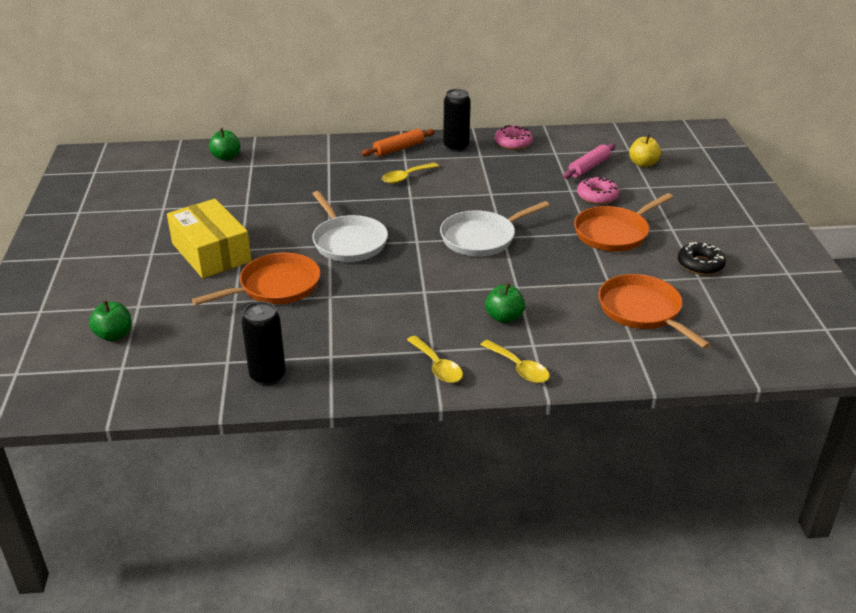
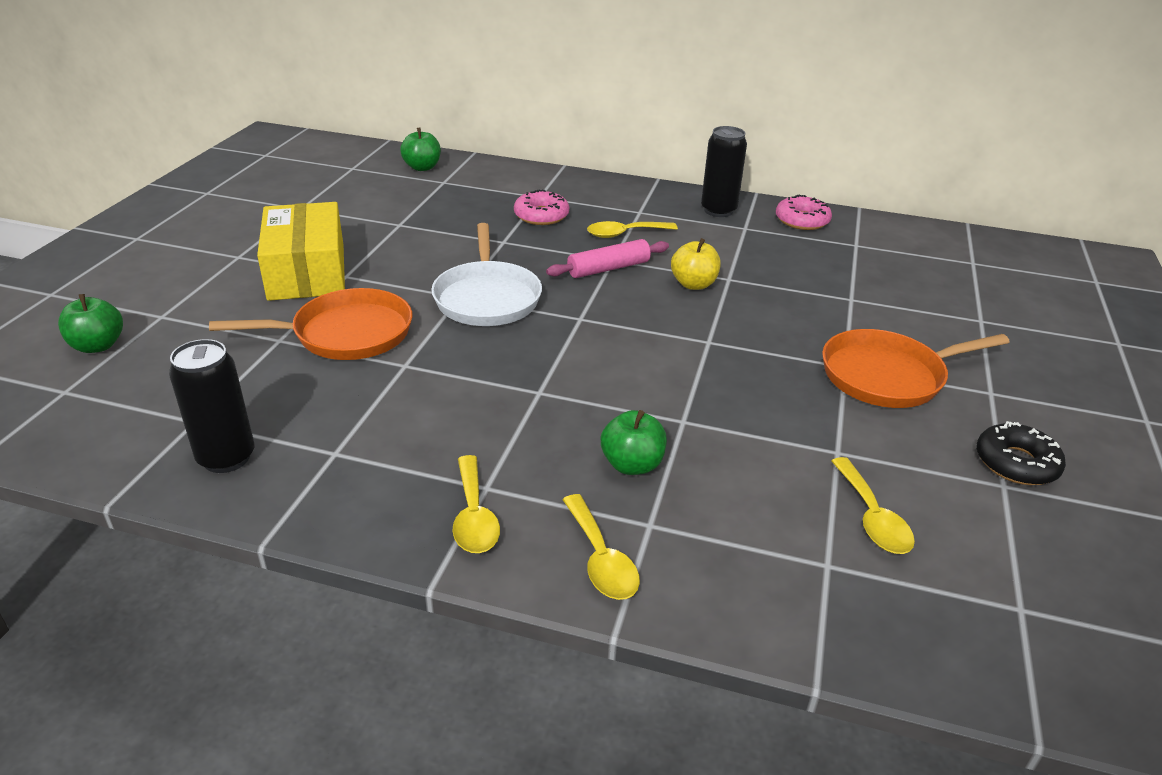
camera: 20 degrees right, 0 degrees up
orange rolling pin [361,129,435,156] -> none
white pan [440,201,550,256] -> none
pink rolling pin [563,143,616,179] -> pink rolling pin moved to [546,239,669,278]
pink donut [577,177,619,204] -> pink donut moved to [514,190,569,225]
orange pan [598,274,711,349] -> yellow spoon [831,457,915,554]
yellow apple [629,135,661,167] -> yellow apple moved to [671,238,721,290]

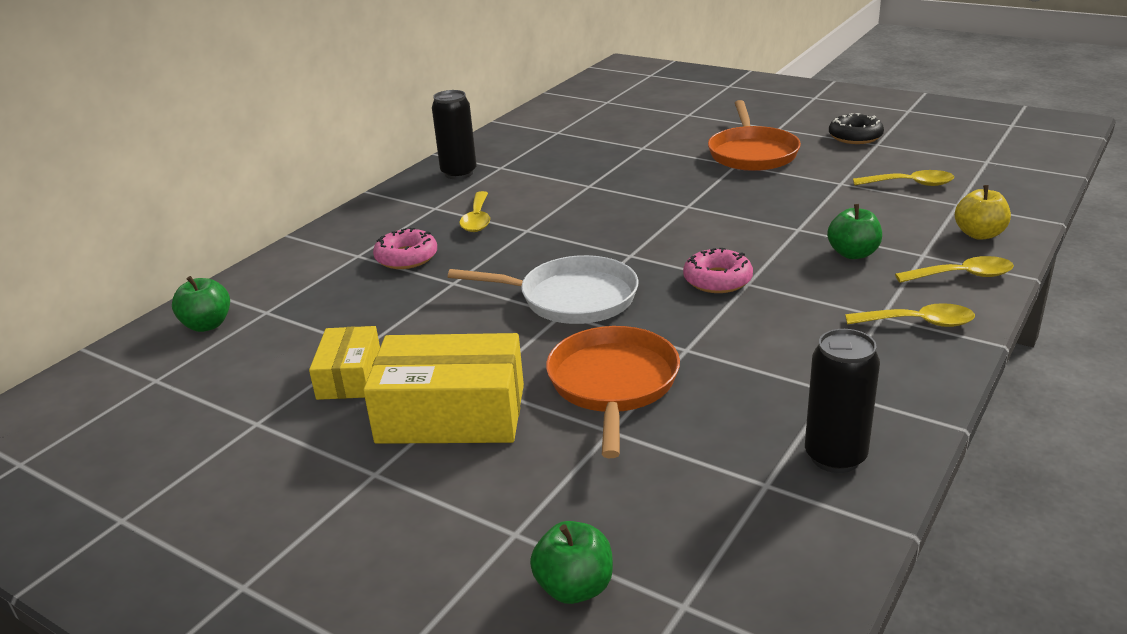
camera: 70 degrees left, 5 degrees down
pink rolling pin [546,239,669,278] -> none
yellow apple [671,238,721,290] -> yellow apple moved to [955,185,1011,240]
pink donut [776,195,832,230] -> pink donut moved to [683,248,753,293]
none -> yellow box [309,326,380,400]

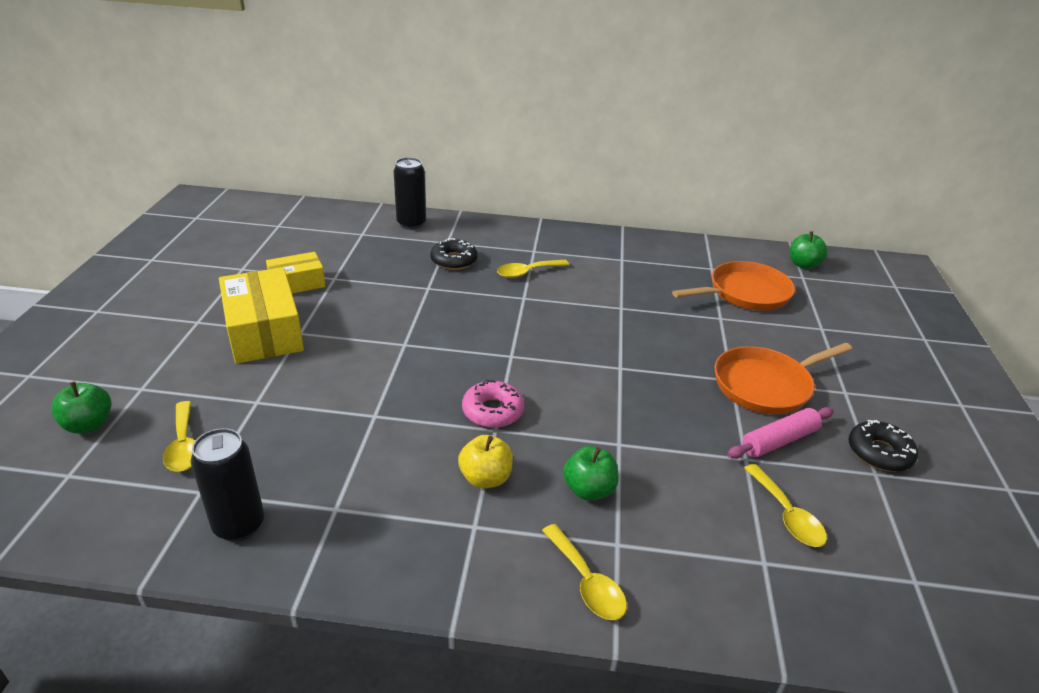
camera: 60 degrees right, 5 degrees up
green apple [172,276,230,332] -> green apple moved to [790,231,828,269]
pink donut [373,228,437,269] -> black donut [430,238,478,270]
black can [432,90,477,179] -> black can moved to [394,157,426,230]
white pan [448,255,639,324] -> none
orange pan [546,326,680,458] -> orange pan moved to [672,261,795,311]
yellow spoon [845,303,975,327] -> yellow spoon moved to [163,401,195,472]
yellow apple [955,185,1011,240] -> yellow apple moved to [458,435,513,488]
none -> pink rolling pin [727,407,834,459]

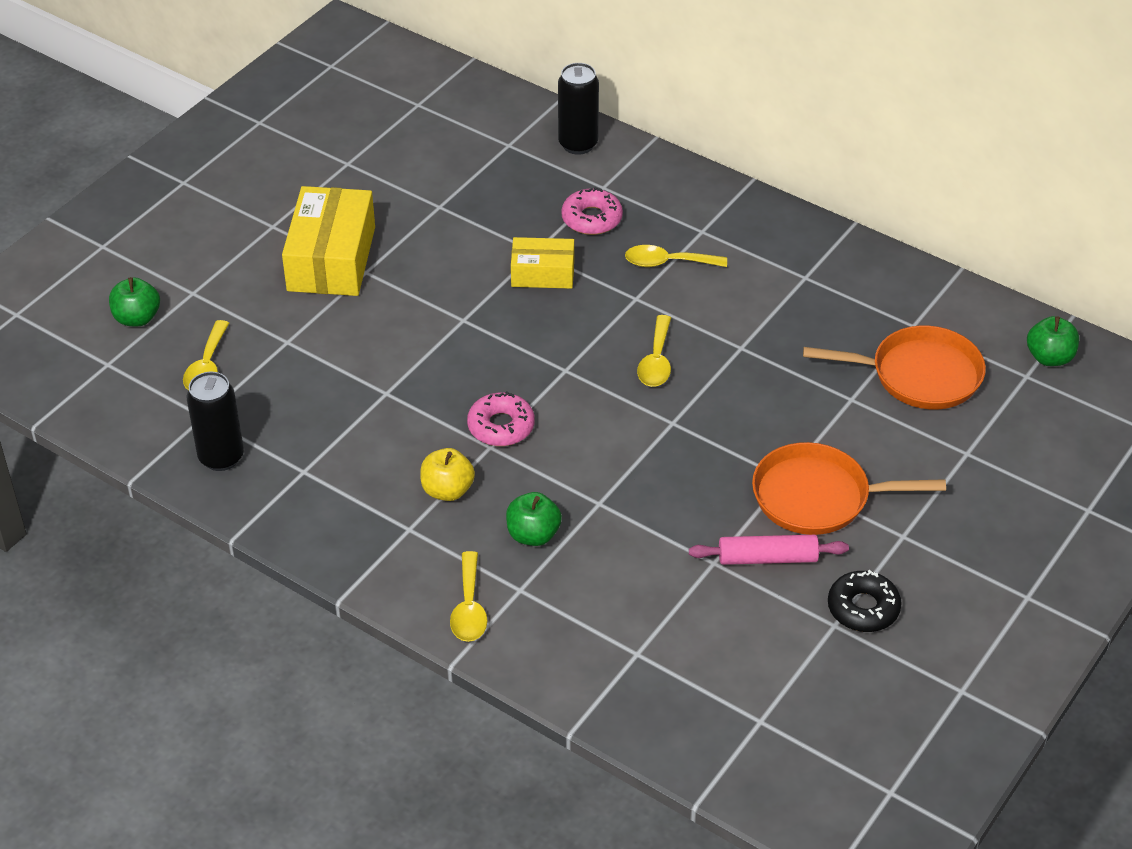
camera: 30 degrees right, 10 degrees up
yellow box [266,252,326,293] -> yellow box moved to [511,237,574,289]
black donut [430,238,478,270] -> pink donut [561,187,623,235]
yellow spoon [744,464,827,547] -> yellow spoon moved to [637,315,671,387]

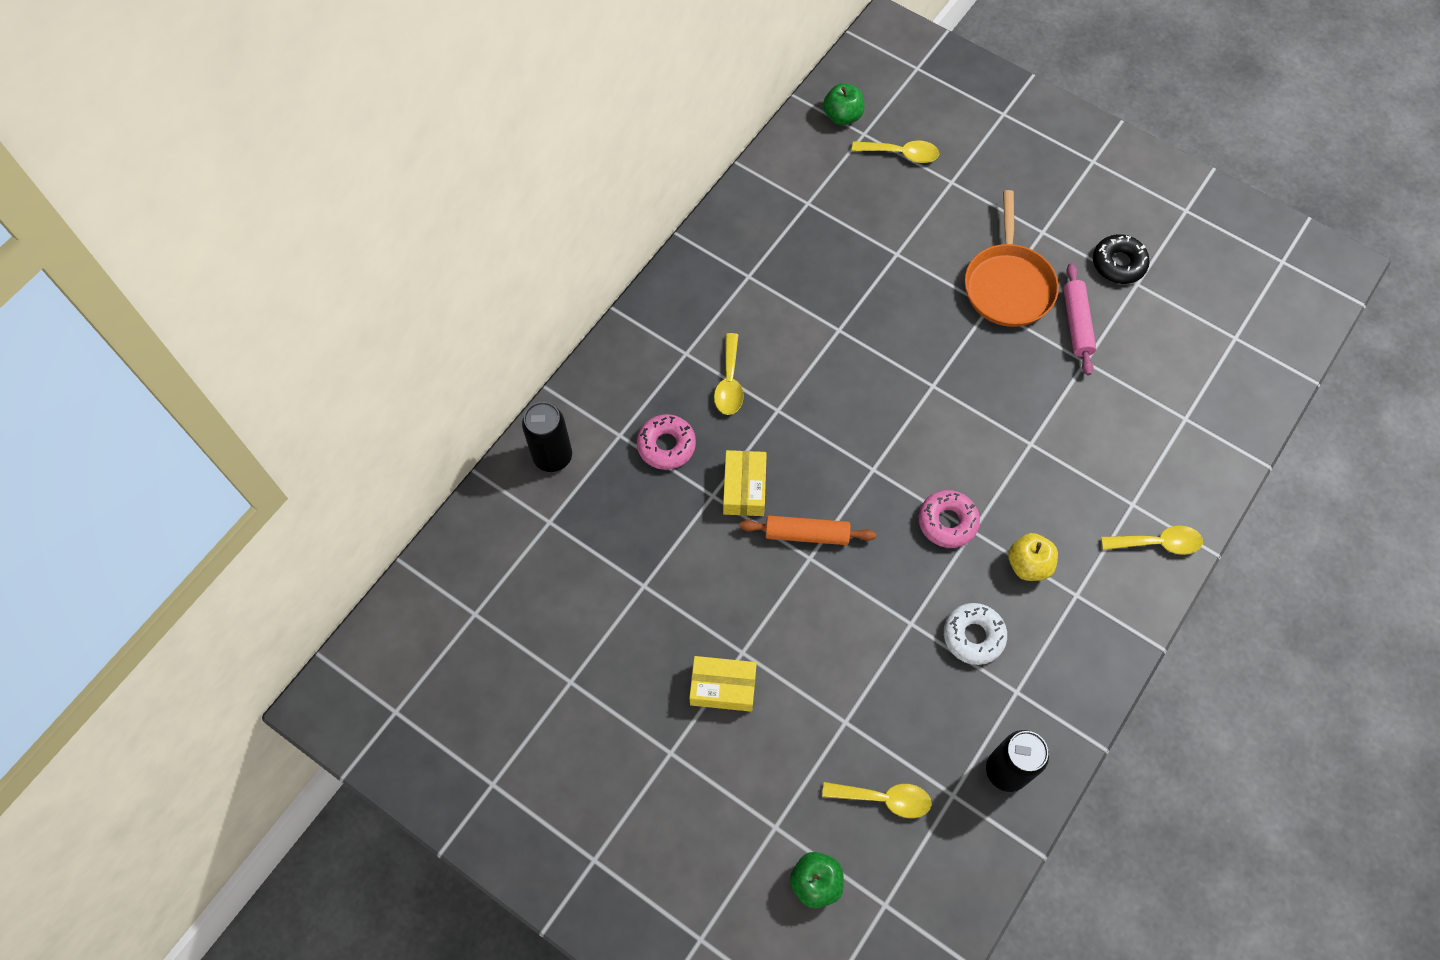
camera: 90 degrees left, 20 degrees up
yellow box [282,186,375,296] -> yellow box [689,656,757,712], size x0.58
green apple [506,492,562,546] -> none
yellow spoon [637,315,671,387] -> yellow spoon moved to [852,140,939,163]
orange pan [803,326,986,409] -> none
none -> orange rolling pin [739,516,876,545]
none -> white donut [944,603,1007,665]

